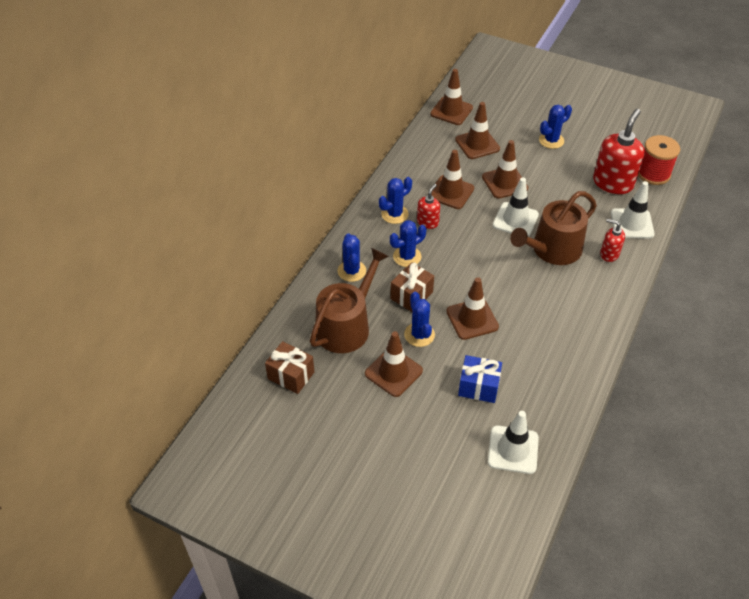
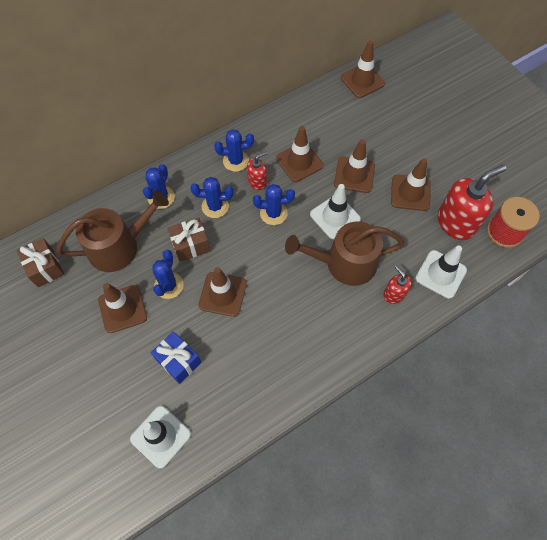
camera: 30 degrees right, 15 degrees up
brown traffic cone [455,102,500,159] -> brown traffic cone moved to [391,158,431,211]
blue cactus [539,105,572,149] -> blue cactus moved to [253,184,295,225]

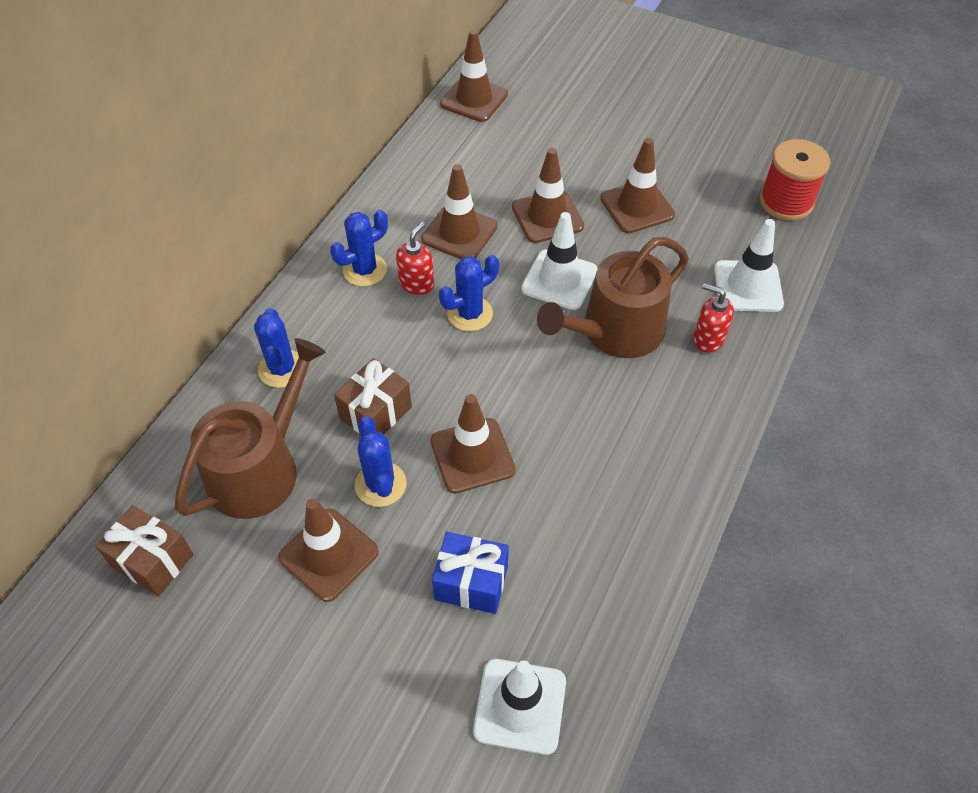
camera: 30 degrees left, 10 degrees down
blue cactus [190,177,233,218] -> none
red soap dispenser [438,165,506,240] -> none

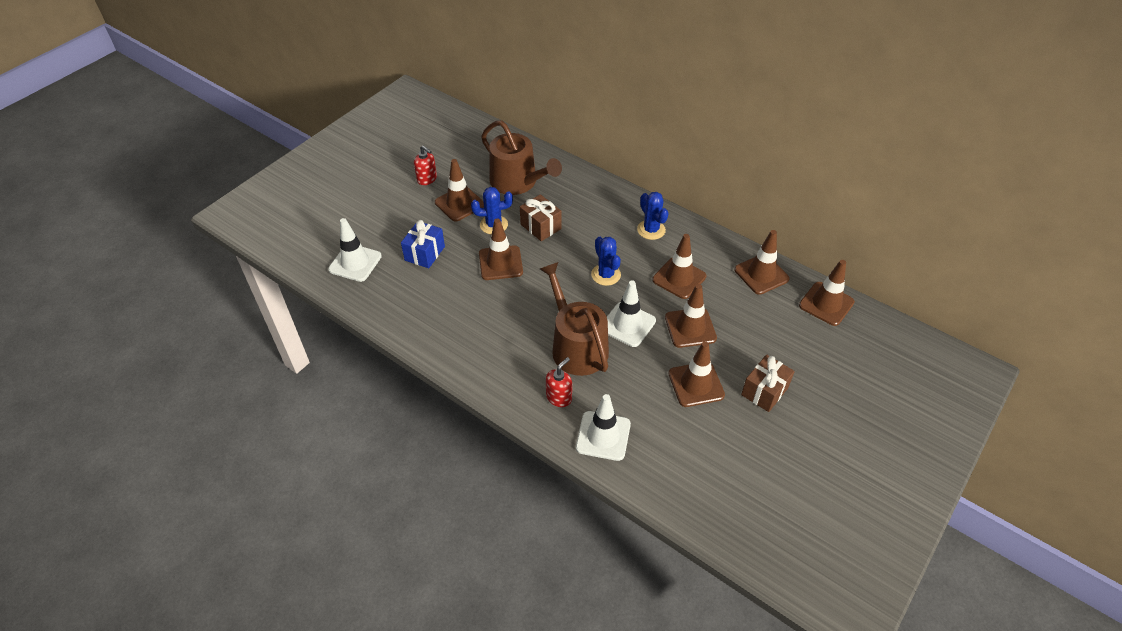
camera: 100 degrees right, 5 degrees down
brown gift [96,505,193,596] -> brown gift moved to [741,354,795,412]
blue cactus [254,308,299,388] -> none
red soap dispenser [396,222,434,295] -> red soap dispenser moved to [414,146,437,185]
red spool [760,139,830,221] -> none
none -> brown traffic cone [734,230,790,295]

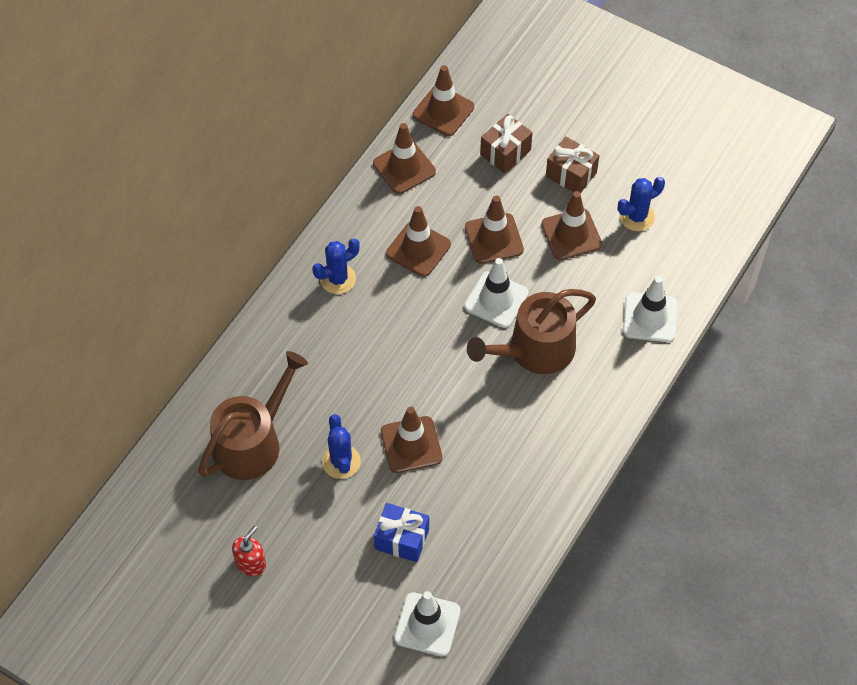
camera: 95 degrees left, 10 degrees up
brown traffic cone [435,159,484,222] -> none
brown gift [520,194,562,241] -> brown gift moved to [480,114,533,173]
red soap dispenser [546,357,572,407] -> none
blue cactus [591,237,621,286] -> blue cactus moved to [618,177,665,231]

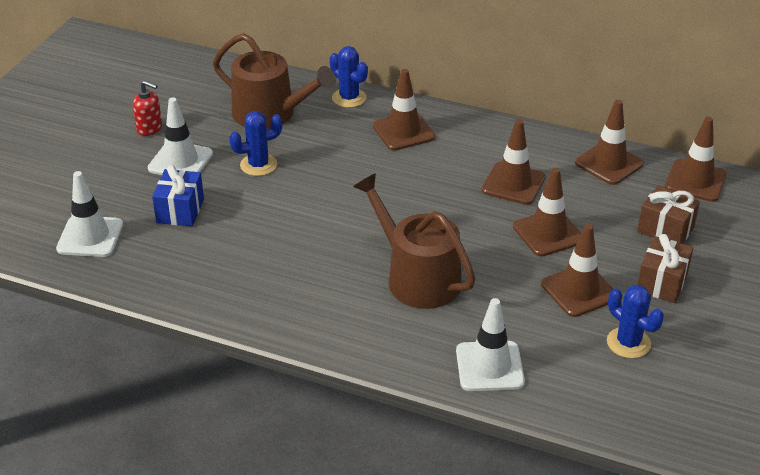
camera: 80 degrees right, 20 degrees down
blue cactus [312,238,360,294] -> blue cactus moved to [330,46,368,108]
brown traffic cone [381,406,442,473] -> brown traffic cone moved to [373,69,435,151]
white traffic cone [464,258,529,328] -> white traffic cone moved to [148,98,213,175]

